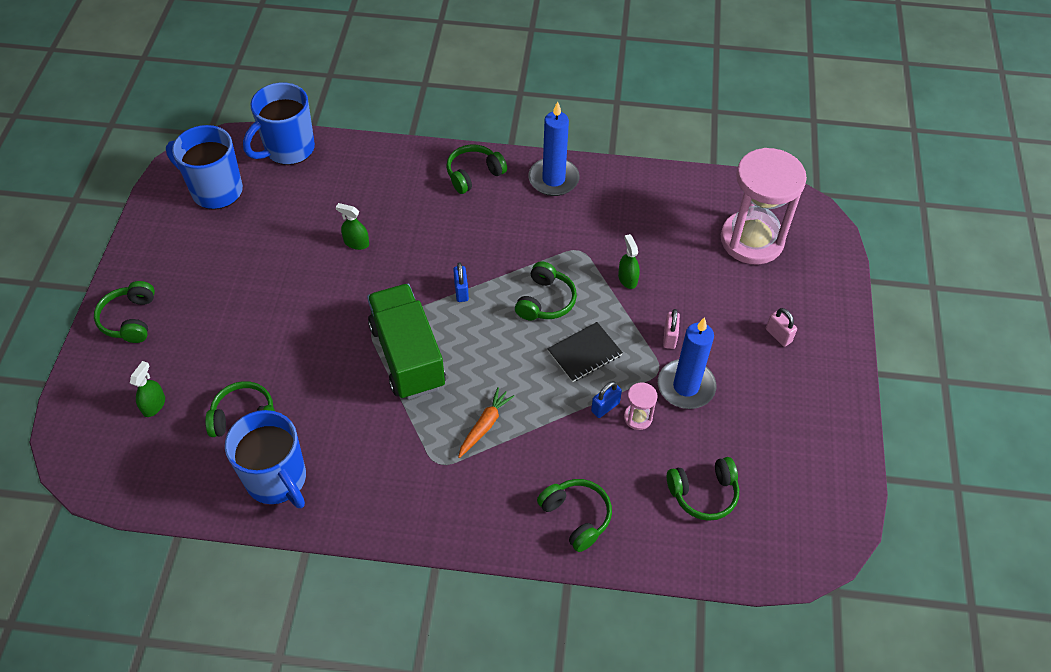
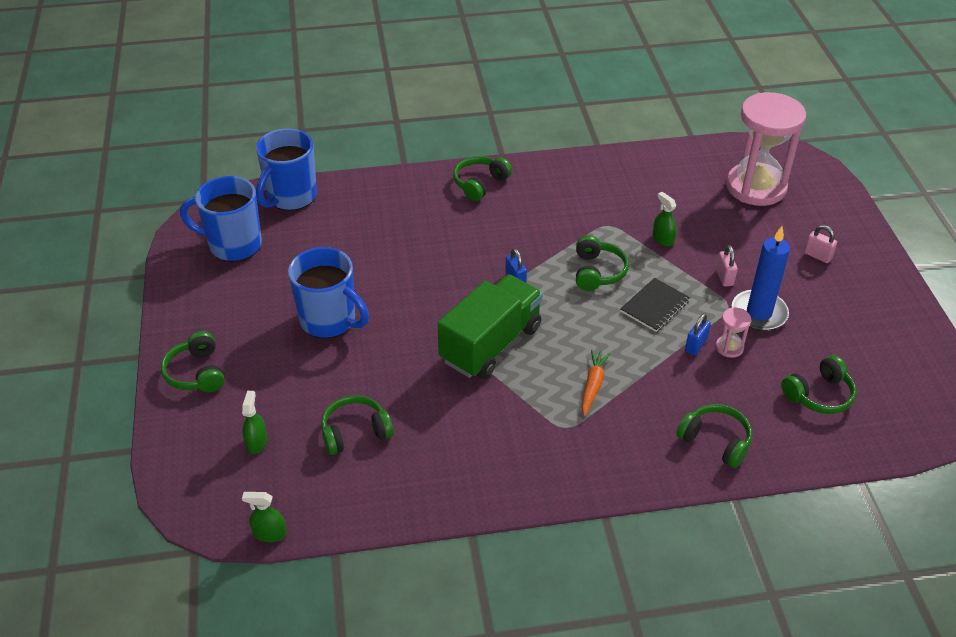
camera: 15 degrees left, 10 degrees down
blue mug [225,410,306,508] -> blue mug moved to [288,247,369,339]
green spray bottle [336,203,369,250] -> green spray bottle moved to [242,492,287,542]
green truck [367,284,446,400] -> green truck turned 75 degrees clockwise [437,275,543,379]
blue candle [528,101,580,196] -> none

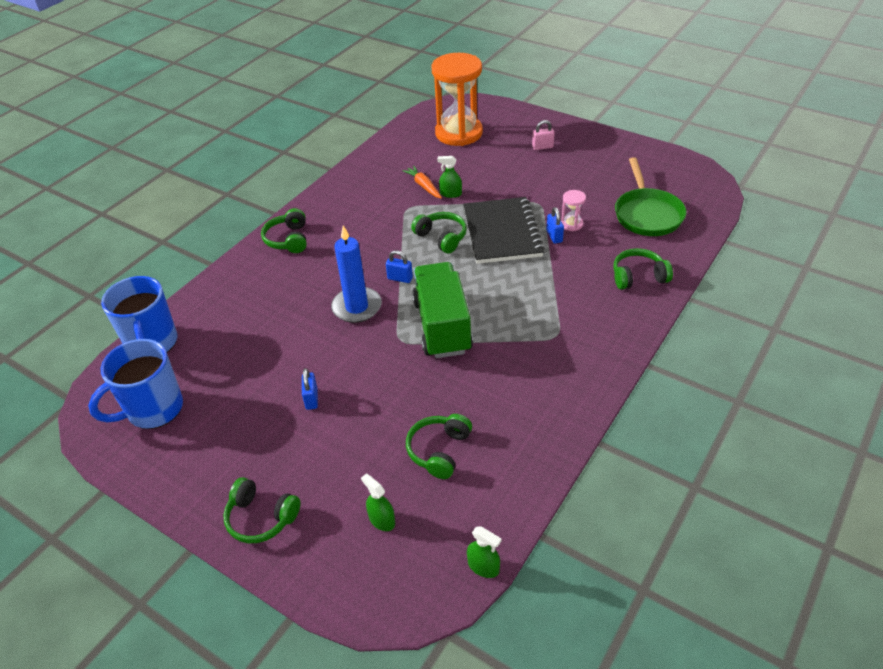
camera: 45 degrees left, 0 degrees up
green spray bottle [242,492,287,542] -> green spray bottle turned 105 degrees counterclockwise [467,526,502,578]
blue mug [288,247,369,339] -> blue padlock [302,368,318,410]
orange carrot [582,349,611,416] -> orange carrot moved to [402,166,442,198]
black notebook [620,278,690,332] -> black notebook [463,197,545,264], size x1.83
pink padlock [716,245,738,287] -> none
pink hourglass [726,92,806,206] -> orange hourglass [431,53,483,146]
blue candle [732,226,790,331] -> blue candle moved to [331,226,382,323]
green headphones [781,355,857,414] -> green pan [615,157,686,236]

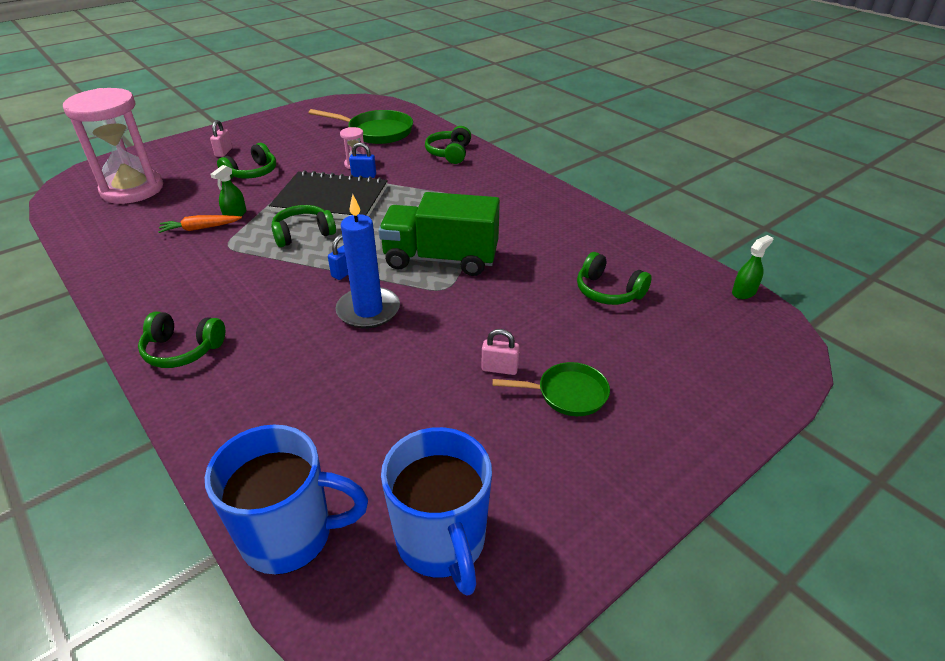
camera: 75 degrees left, 5 degrees down
green headphones [223,477,301,543] -> green headphones moved to [217,143,276,179]
blue padlock [302,368,318,410] -> pink padlock [482,329,519,375]
green spray bottle [361,473,395,531] -> none
orange hourglass [431,53,483,146] -> pink hourglass [63,88,163,204]
none -> green pan [492,362,610,416]

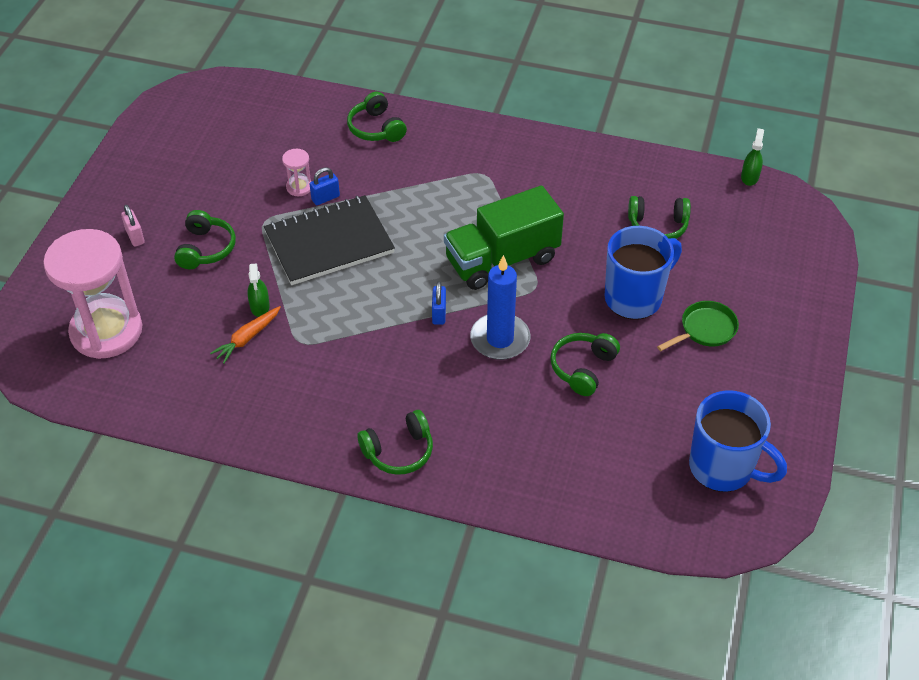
camera: 35 degrees left, 10 degrees up
blue mug [205,425,368,575] -> blue mug moved to [605,226,682,320]
green headphones [271,205,336,247] -> green headphones moved to [550,333,620,396]
green pan [309,109,413,144] -> none
pink padlock [482,329,519,375] -> none

